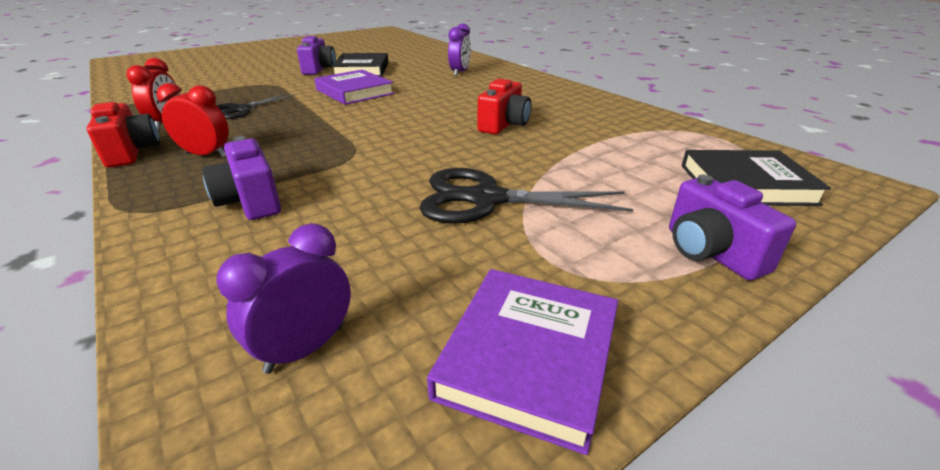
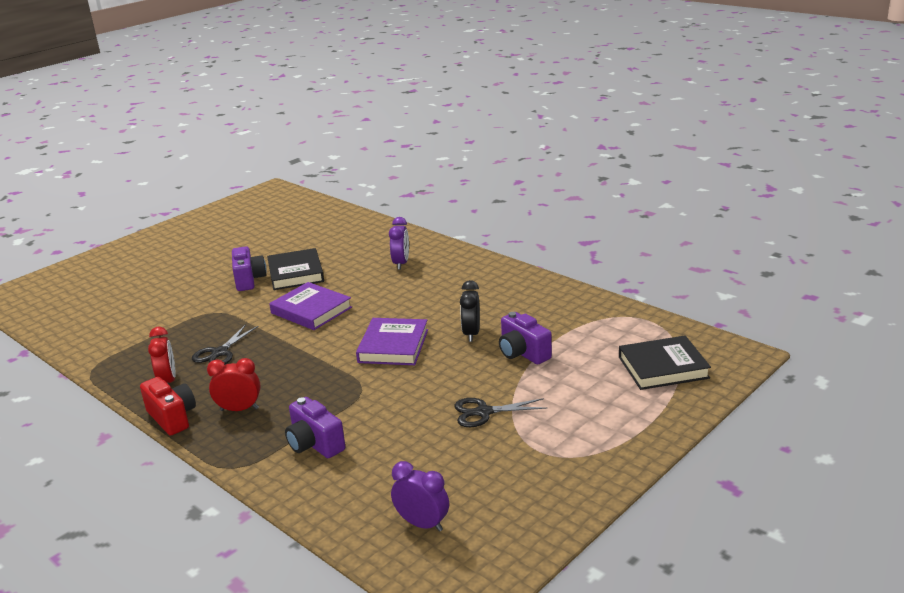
camera: 10 degrees left, 5 degrees down
purple clock [216,223,351,374] -> purple clock turned 90 degrees clockwise [391,461,449,532]
black scissors [419,168,634,224] -> black scissors [454,398,547,427], size x0.62
purple book [427,269,618,455] -> purple book moved to [356,318,428,365]
red camera [477,79,531,134] -> black clock [460,280,480,342]
purple camera [669,174,796,280] -> purple camera moved to [499,312,552,365]

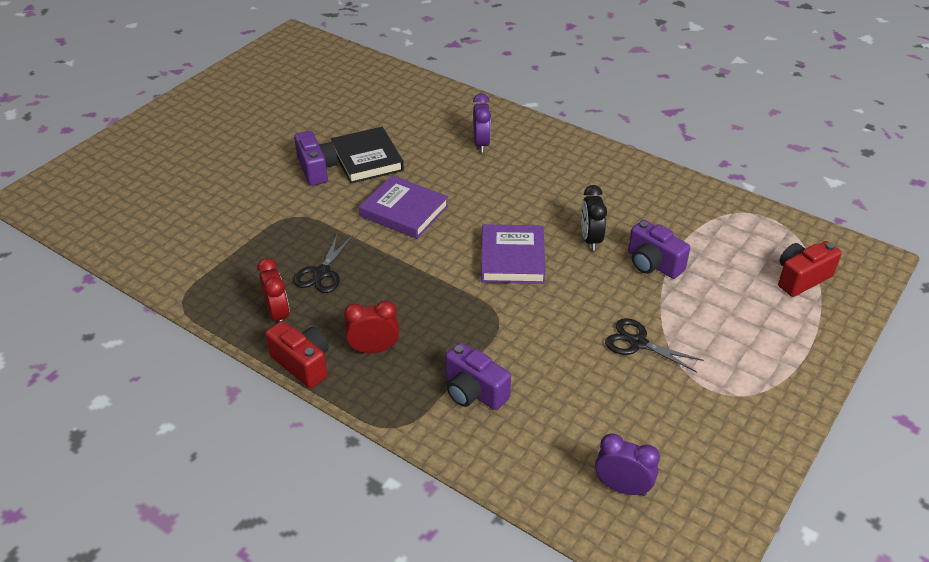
camera: 10 degrees left, 15 degrees up
black scissors [454,398,547,427] -> black scissors turned 45 degrees clockwise [605,318,704,372]
black book [619,336,711,390] -> red camera [778,241,842,297]

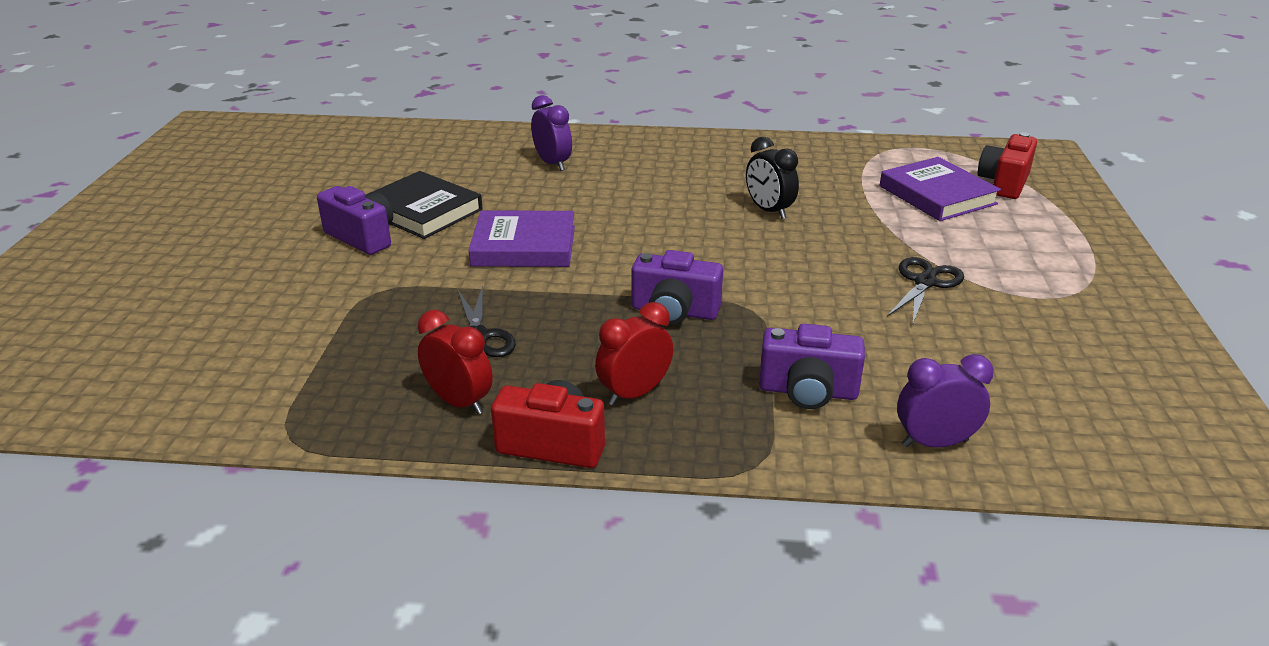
camera: 30 degrees left, 10 degrees down
purple book [481,224,546,284] -> purple book moved to [880,157,1001,221]
purple clock [595,433,660,496] -> purple clock moved to [897,354,994,448]
black scissors [605,318,704,372] -> black scissors turned 120 degrees clockwise [887,257,964,325]
purple camera [628,220,690,279] -> purple camera moved to [632,250,723,325]

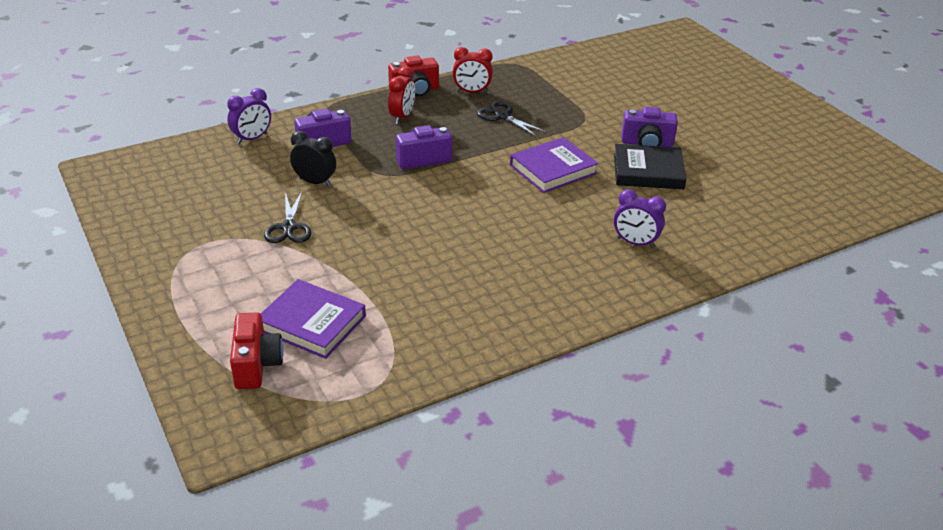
camera: 145 degrees right, 5 degrees up
black clock [746,137,799,219] -> black clock moved to [290,131,336,187]

